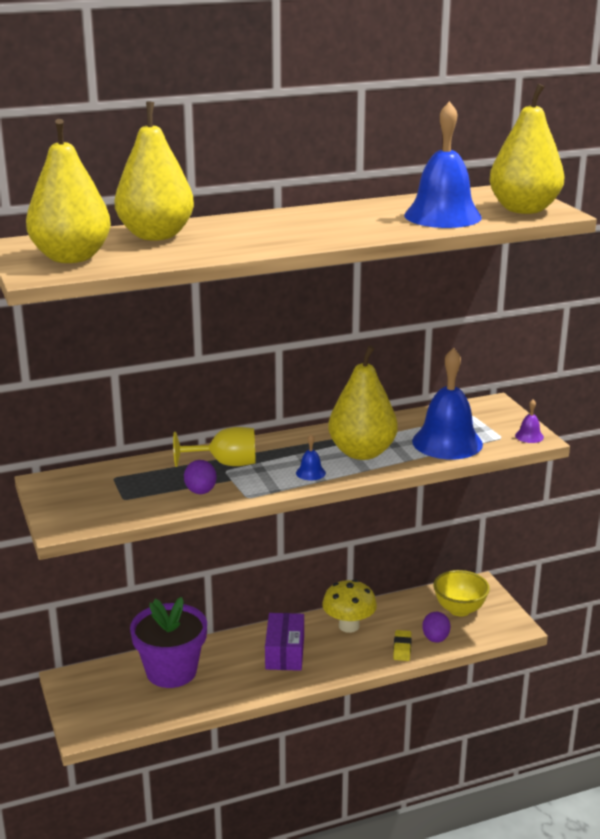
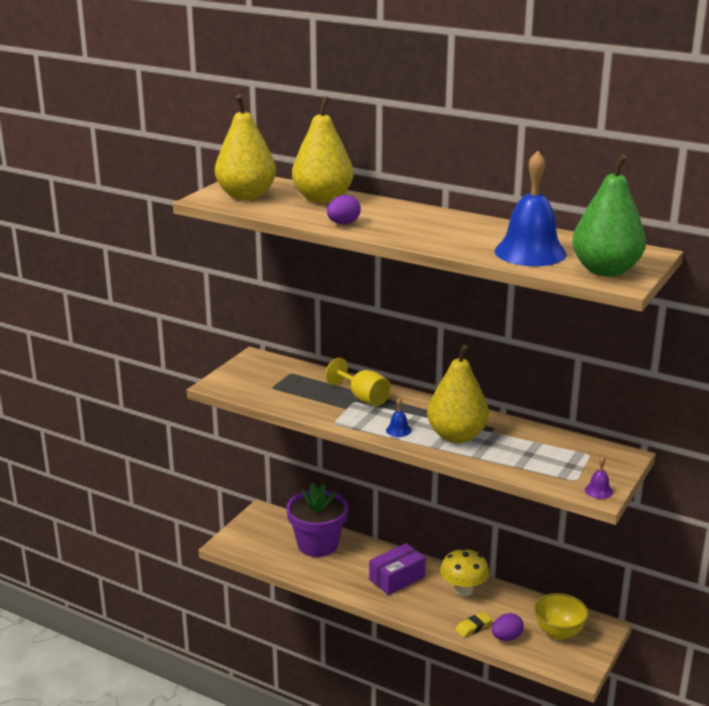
camera: 50 degrees right, 0 degrees up
purple egg [184,460,217,494] -> purple egg moved to [327,195,361,224]
blue bell [412,348,483,460] -> none
yellow pear [489,84,565,214] -> green pear [572,154,646,276]

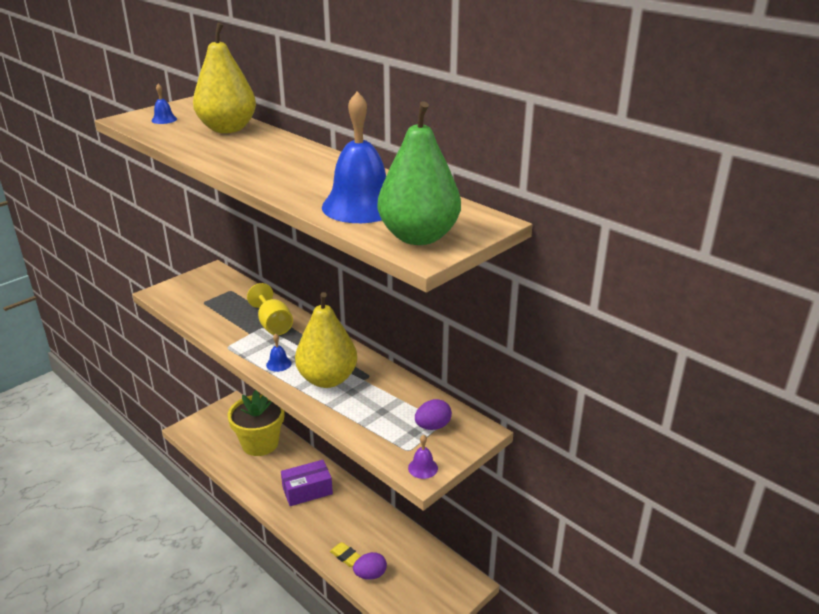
camera: 15 degrees right, 5 degrees up
yellow pear [215,95,276,200] -> blue bell [152,84,177,124]
purple flower pot [286,483,348,557] -> yellow flower pot [228,390,284,456]
purple egg [327,195,361,224] -> purple egg moved to [415,399,452,430]
yellow mushroom [440,548,490,597] -> none
yellow eraser [455,612,492,637] -> yellow eraser turned 60 degrees clockwise [330,542,361,567]
yellow bowl [534,593,589,640] -> none

